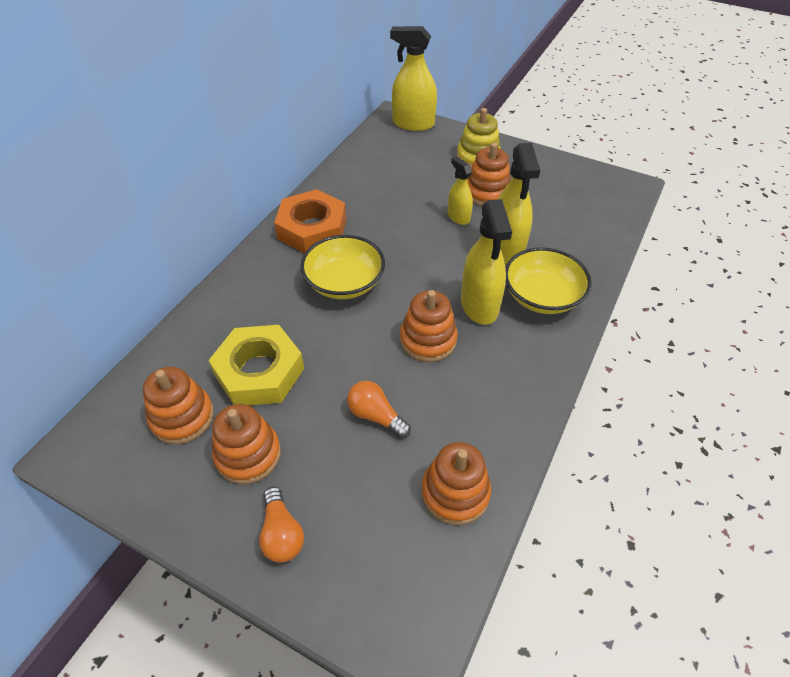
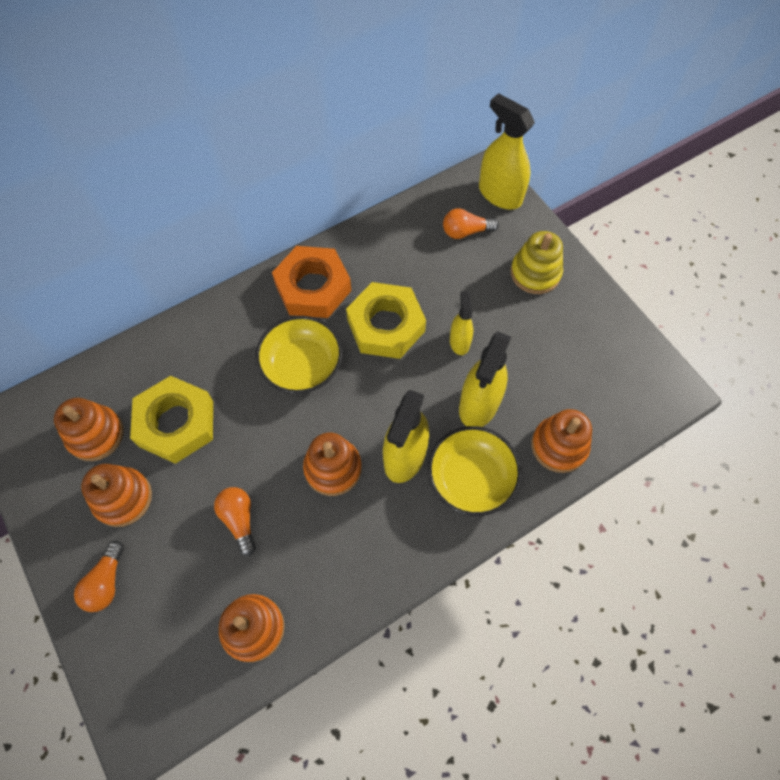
camera: 30 degrees right, 15 degrees up
orange stacking toy [467,143,511,206] -> orange stacking toy moved to [531,409,592,473]
none -> yellow nut [346,282,426,359]
none -> orange light bulb [443,208,499,239]

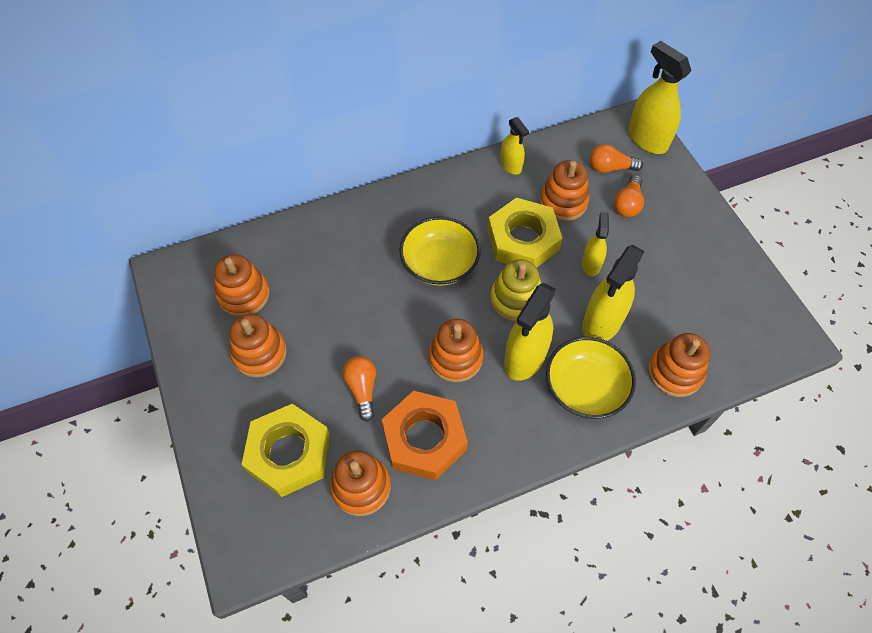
camera: 10 degrees right, 5 degrees down
orange light bulb [74,541,124,612] -> orange light bulb moved to [614,175,644,217]
yellow nut [130,376,213,464] -> yellow nut moved to [242,404,330,497]
orange nut [272,246,351,318] -> orange nut moved to [382,391,468,480]
yellow stacking toy [511,231,563,294] -> yellow stacking toy moved to [490,259,541,322]
none -> yellow spray bottle [500,117,529,175]
none -> orange stacking toy [540,160,589,221]

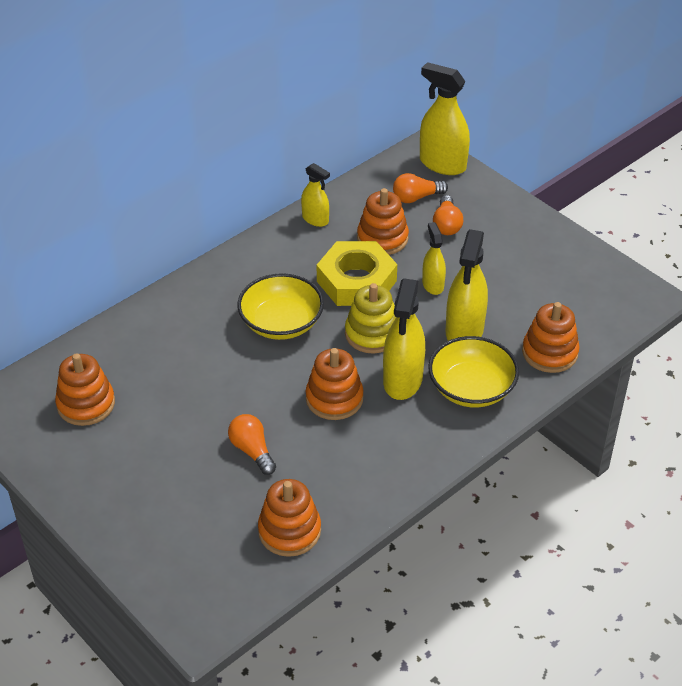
camera: 20 degrees left, 15 degrees down
orange stacking toy [229,314,287,378] -> none
yellow nut [242,404,330,497] -> none
orange nut [382,391,468,480] -> none

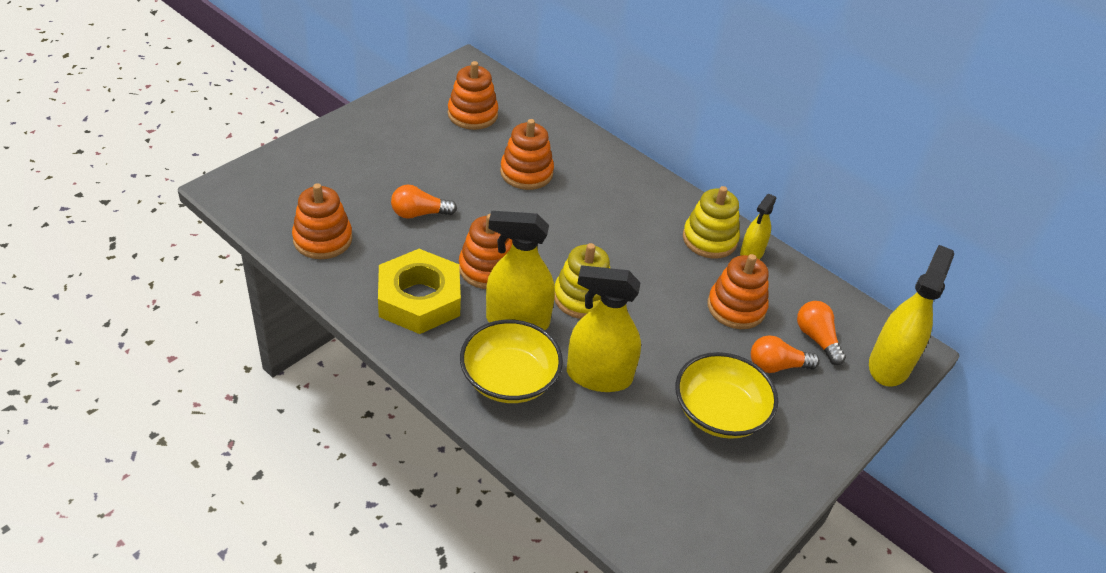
camera: 80 degrees right, 0 degrees up
orange light bulb [228,414,276,475] -> orange light bulb turned 150 degrees counterclockwise [391,185,457,219]
yellow bowl [237,273,324,340] -> yellow bowl moved to [675,352,778,439]
yellow nut [317,241,397,306] -> yellow nut moved to [378,249,461,334]
yellow spray bottle [422,222,446,295] -> none
orange stacking toy [522,302,580,373] -> orange stacking toy moved to [500,119,554,190]
none -> yellow stacking toy [683,186,740,259]

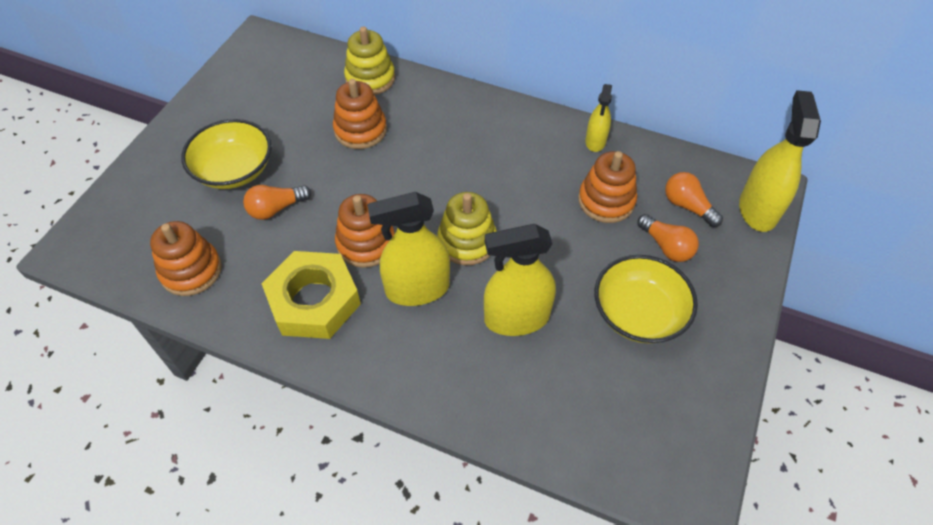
camera: 15 degrees left, 10 degrees up
orange stacking toy [448,61,498,130] -> none
yellow bowl [460,320,563,403] -> yellow bowl moved to [181,119,272,189]
yellow stacking toy [683,186,740,259] -> yellow stacking toy moved to [344,26,395,95]
orange light bulb [751,335,820,373] -> orange light bulb turned 105 degrees counterclockwise [637,214,699,262]

